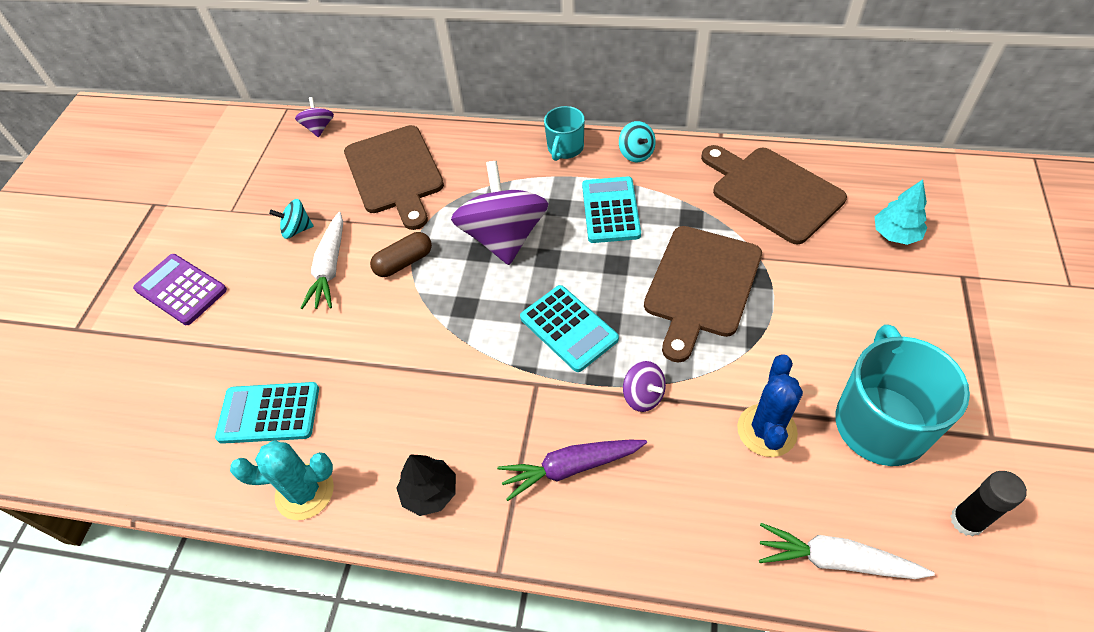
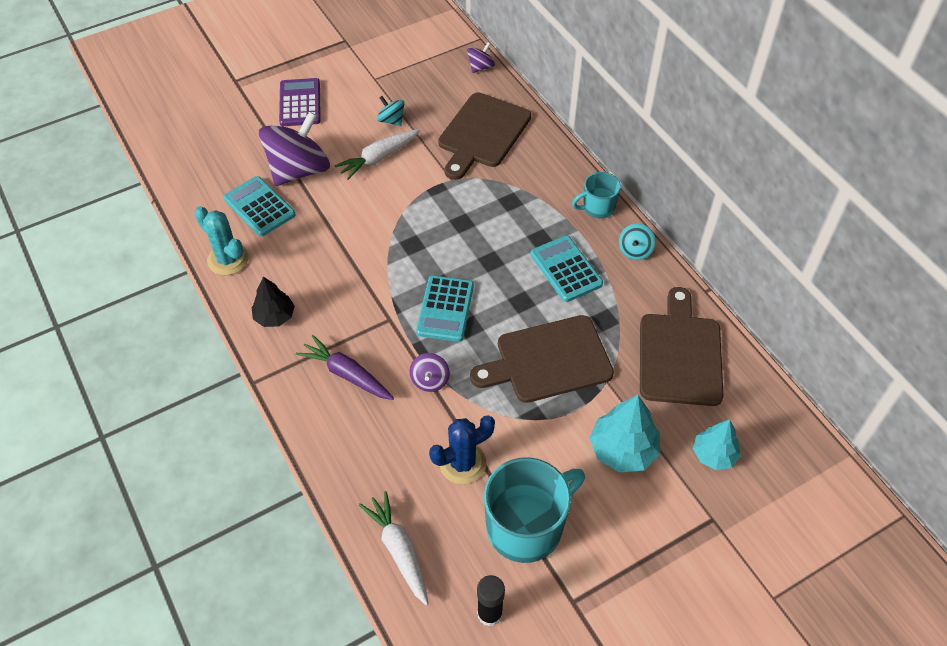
camera: 45 degrees right, 0 degrees up
brown capsule [370,232,432,277] -> none
purple spinning top [451,161,549,265] -> purple spinning top moved to [259,112,330,186]
turquoise calculator [582,176,641,243] -> turquoise calculator turned 75 degrees counterclockwise [531,235,603,302]
none -> turquoise tree [589,395,660,473]

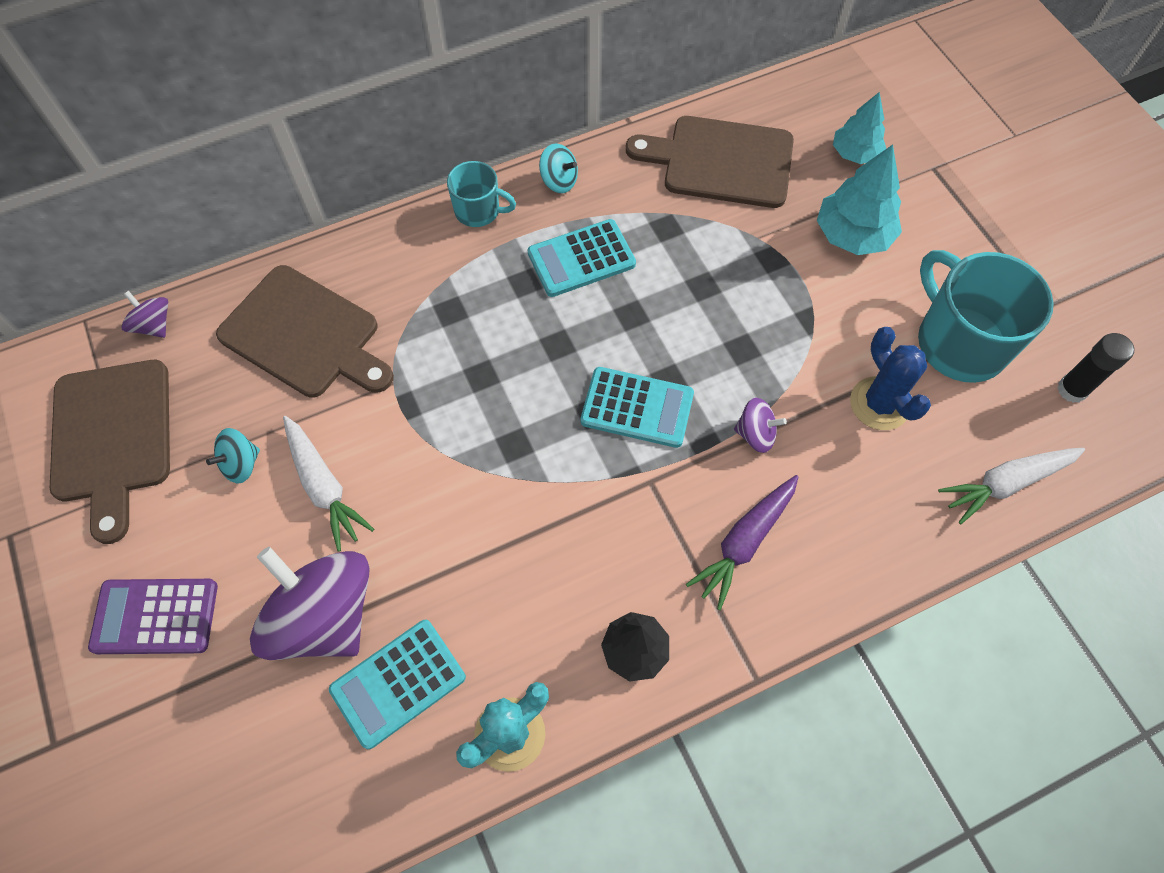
camera: 85 degrees left, 10 degrees up
brown cutting board [470,315,614,403] -> brown cutting board moved to [50,360,170,544]
turquoise mug [572,172,621,218] -> turquoise mug turned 60 degrees counterclockwise [447,161,516,227]

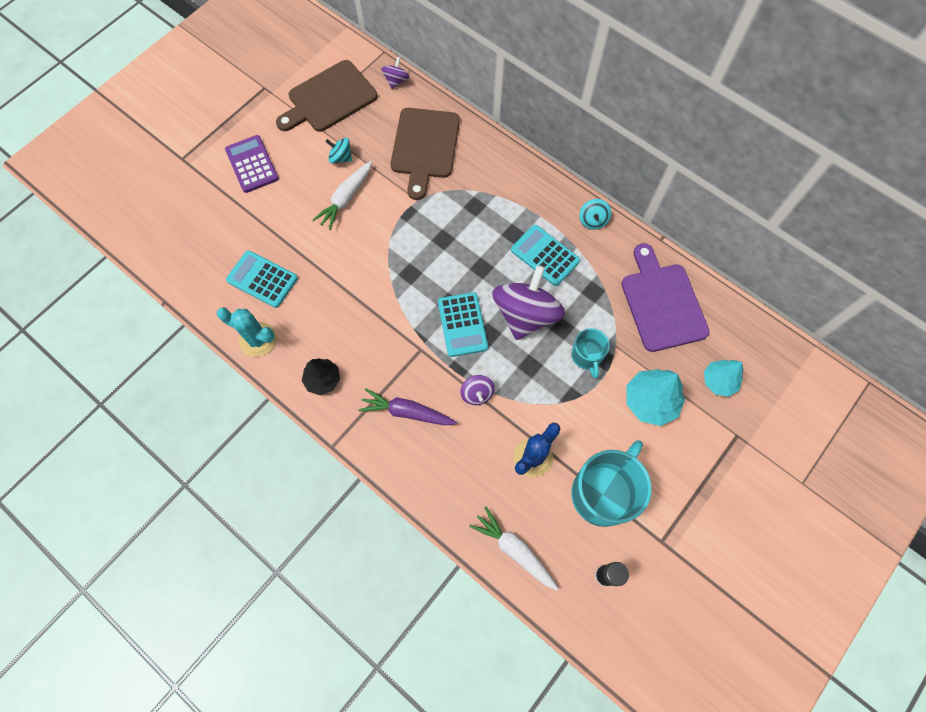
camera: 65 degrees right, 5 degrees up
purple spinning top [250,547,370,660] -> purple spinning top moved to [492,265,565,340]
turquoise mug [447,161,516,227] -> turquoise mug moved to [571,328,610,378]
brown cutting board [626,116,794,208] -> purple cutting board [621,243,710,352]

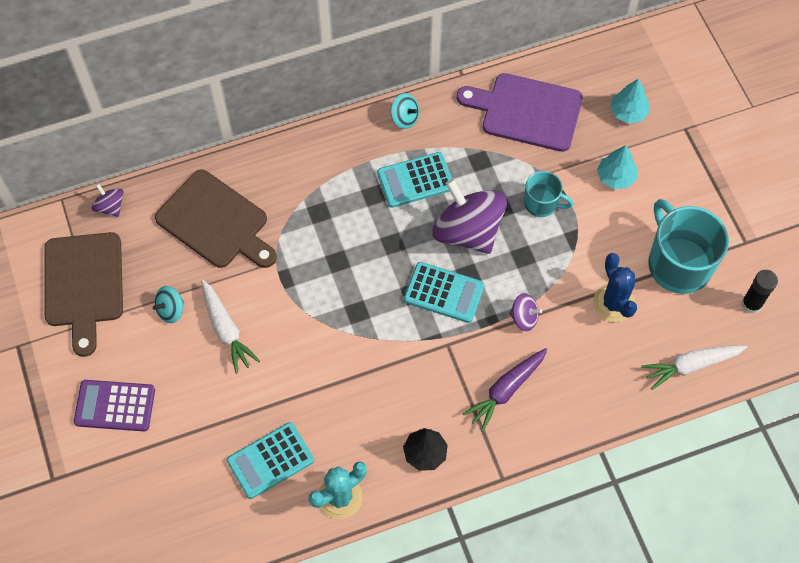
camera: 60 degrees left, 5 degrees down
turquoise tree [627,369,685,426] -> turquoise tree [597,145,637,189], size x0.67

